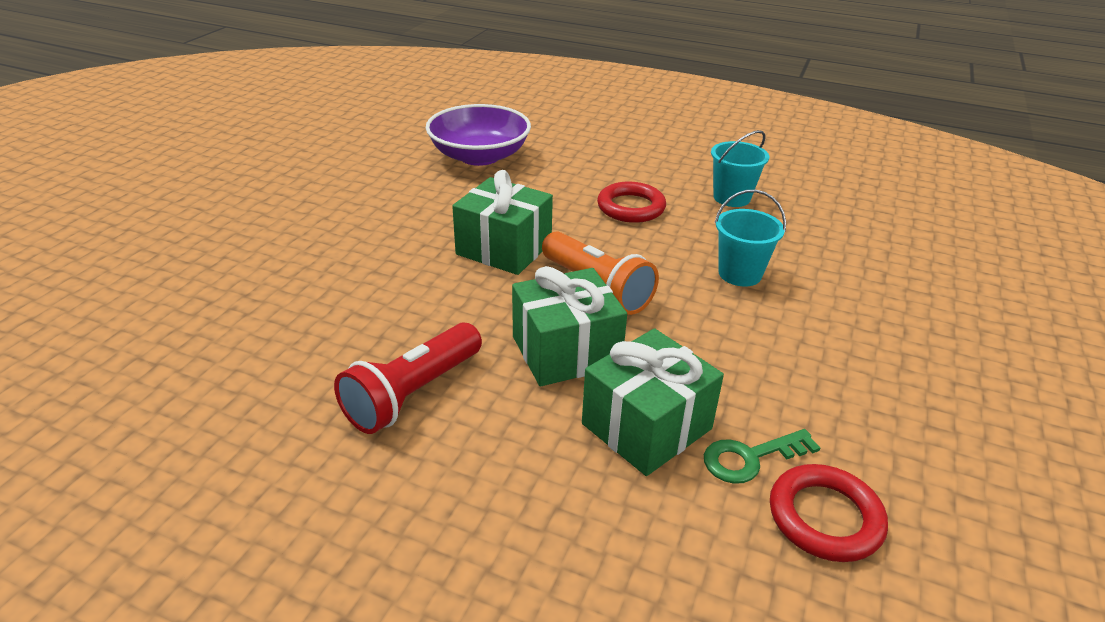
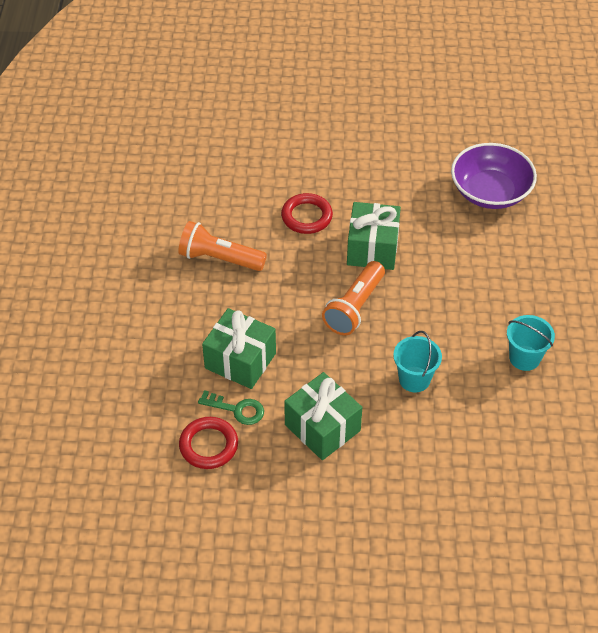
camera: 70 degrees right, 15 degrees up
red flashlight [334,322,482,434] -> orange flashlight [178,221,267,271]
green gift [512,266,627,386] -> green gift moved to [284,372,362,460]
red ring [597,182,666,223] -> red ring moved to [281,193,333,234]
green key [704,429,820,484] -> green key turned 150 degrees clockwise [198,390,264,425]

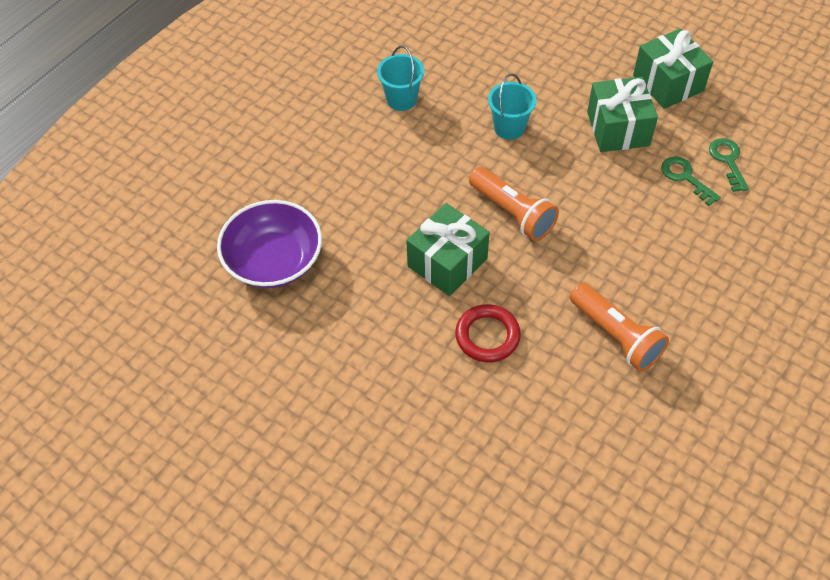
camera: 145 degrees left, 5 degrees up
red ring [179,417,238,469] -> green key [709,138,749,192]
green gift [202,308,276,389] -> green gift moved to [633,28,713,109]
orange flashlight [322,261,385,335] -> orange flashlight turned 75 degrees clockwise [469,167,559,241]

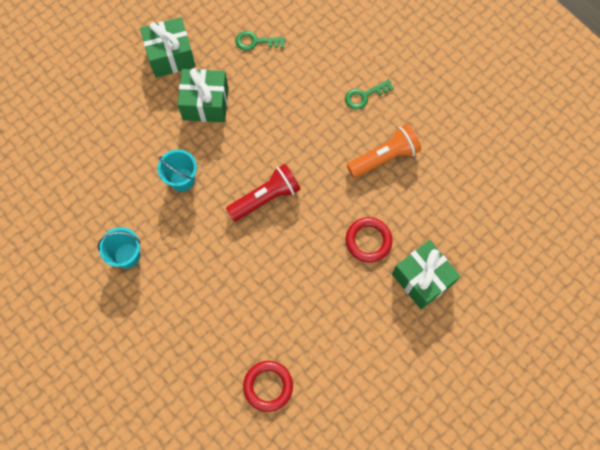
camera: 80 degrees left, 15 degrees up
purple bowl [217,200,322,288] -> red ring [243,361,293,412]
green gift [406,203,490,296] -> green gift moved to [392,240,461,310]
orange flashlight [469,167,559,241] -> red flashlight [226,164,301,221]
green key [661,156,721,206] -> green key moved to [345,79,394,110]

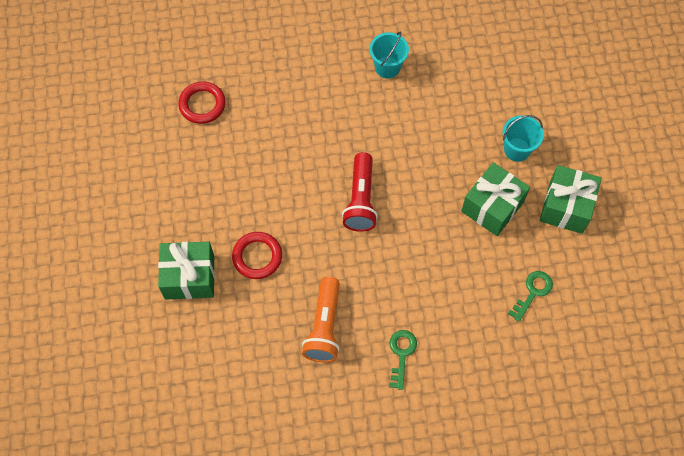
camera: 125 degrees right, 5 degrees down
turquoise bucket [157,149,197,192] -> turquoise bucket moved to [502,115,544,162]

